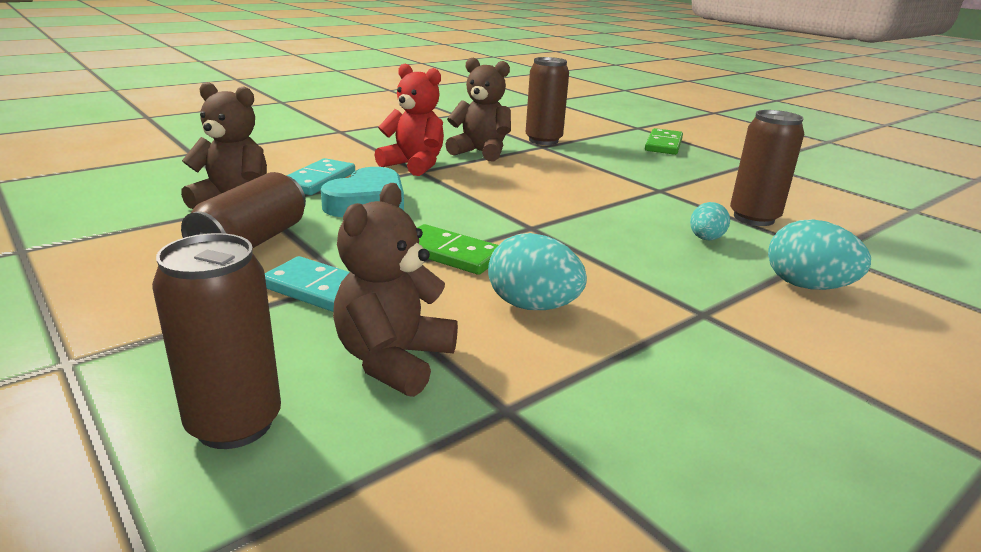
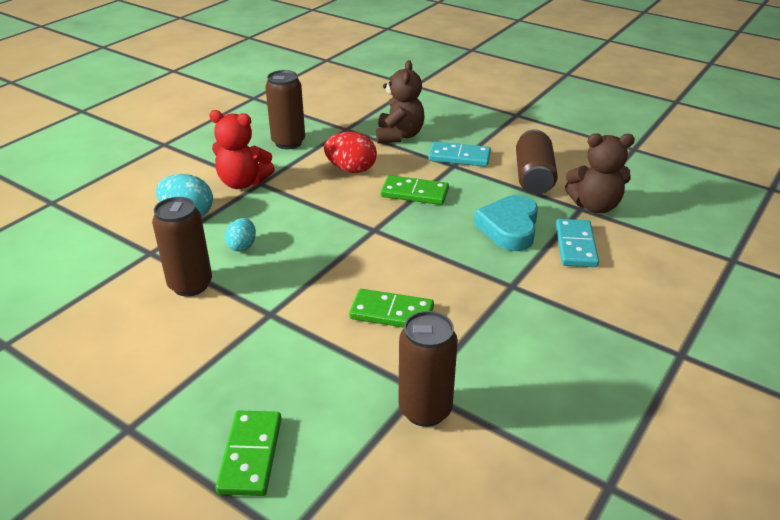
camera: 165 degrees right, 10 degrees up
brown can [152,233,281,449] -> brown can moved to [265,70,305,149]
red teddy bear [374,63,444,176] -> red teddy bear moved to [209,110,275,189]
brown teddy bear [445,58,511,162] -> none
turquoise egg [488,233,587,310] -> red egg [324,132,377,173]
none -> green domino [349,289,434,328]

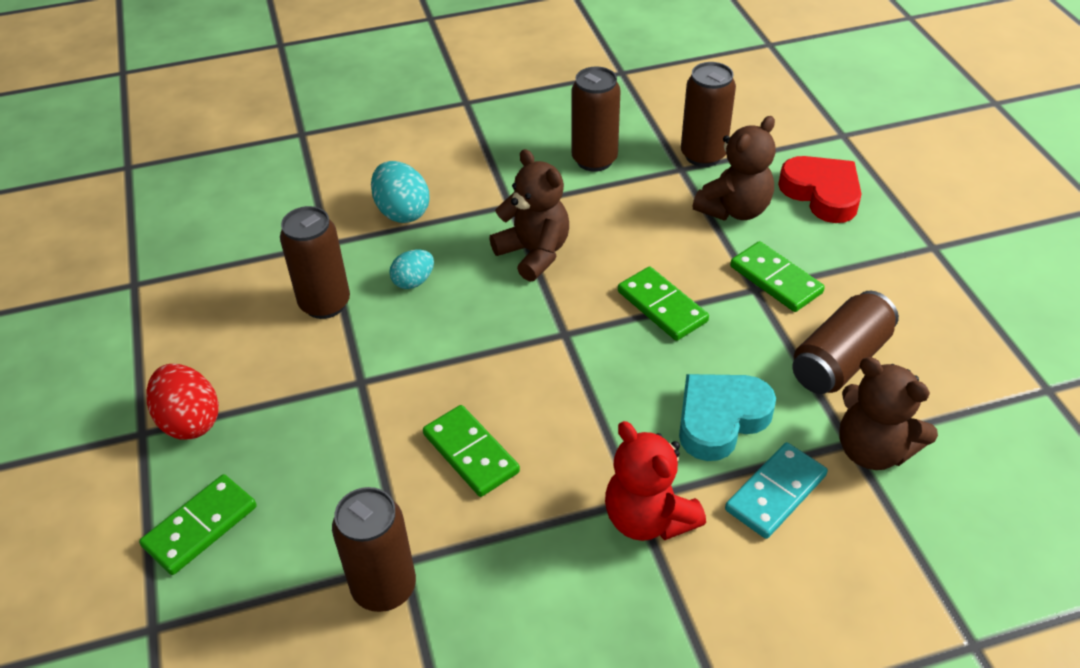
camera: 40 degrees right, 10 degrees up
red teddy bear [209,110,275,189] -> red teddy bear moved to [605,421,706,541]
red egg [324,132,377,173] -> red egg moved to [146,364,219,439]
turquoise domino [429,141,491,167] -> green domino [730,241,825,312]
none -> brown teddy bear [489,149,569,281]
none -> brown can [681,62,736,167]
none -> red heart [778,156,862,223]

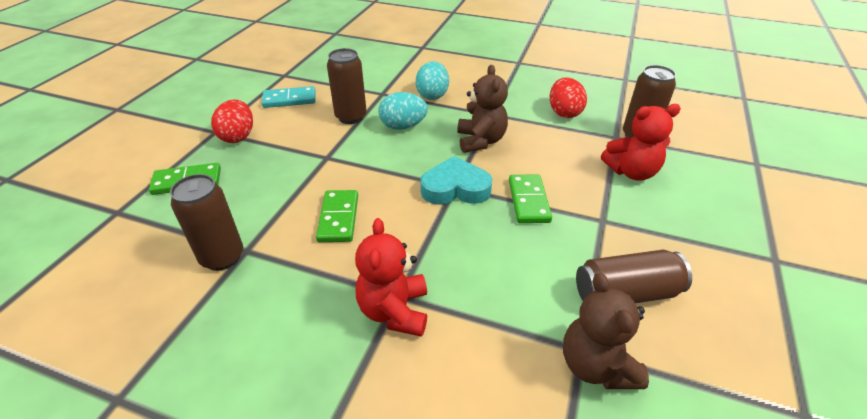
camera: 35 degrees right, 5 degrees down
turquoise egg [389,250,434,289] -> turquoise egg [379,92,428,130], size x1.60
brown can [571,66,621,172] -> red egg [550,77,587,118]
turquoise heart [679,374,776,461] -> turquoise heart moved to [420,156,492,205]
brown teddy bear [693,116,776,220] -> red teddy bear [601,104,681,181]
turquoise domino [725,442,828,539] -> turquoise domino moved to [262,86,315,108]
green domino [730,241,825,312] -> none
red heart [778,156,862,223] -> none

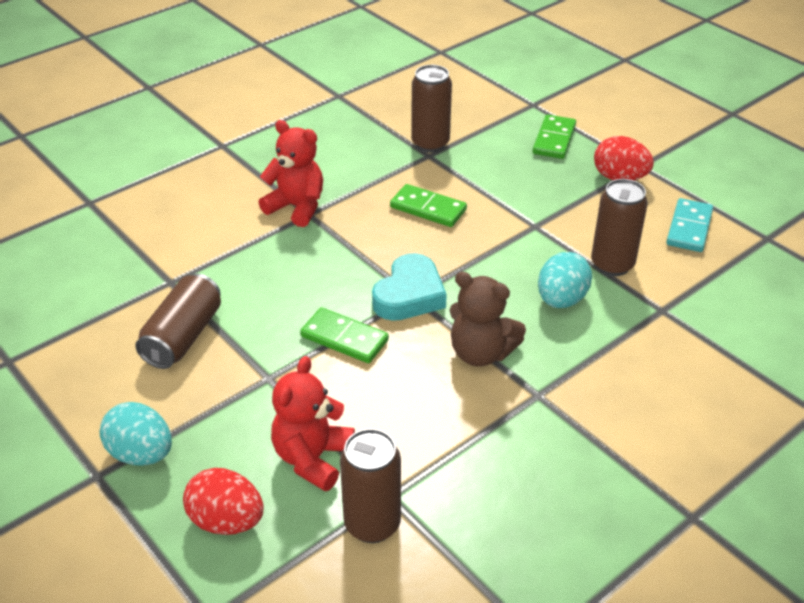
camera: 120 degrees right, 0 degrees up
turquoise egg [415,61,449,100] -> turquoise egg moved to [100,402,172,466]
red egg [550,77,587,118] -> red egg moved to [183,468,263,535]
brown teddy bear [563,273,649,389] -> none

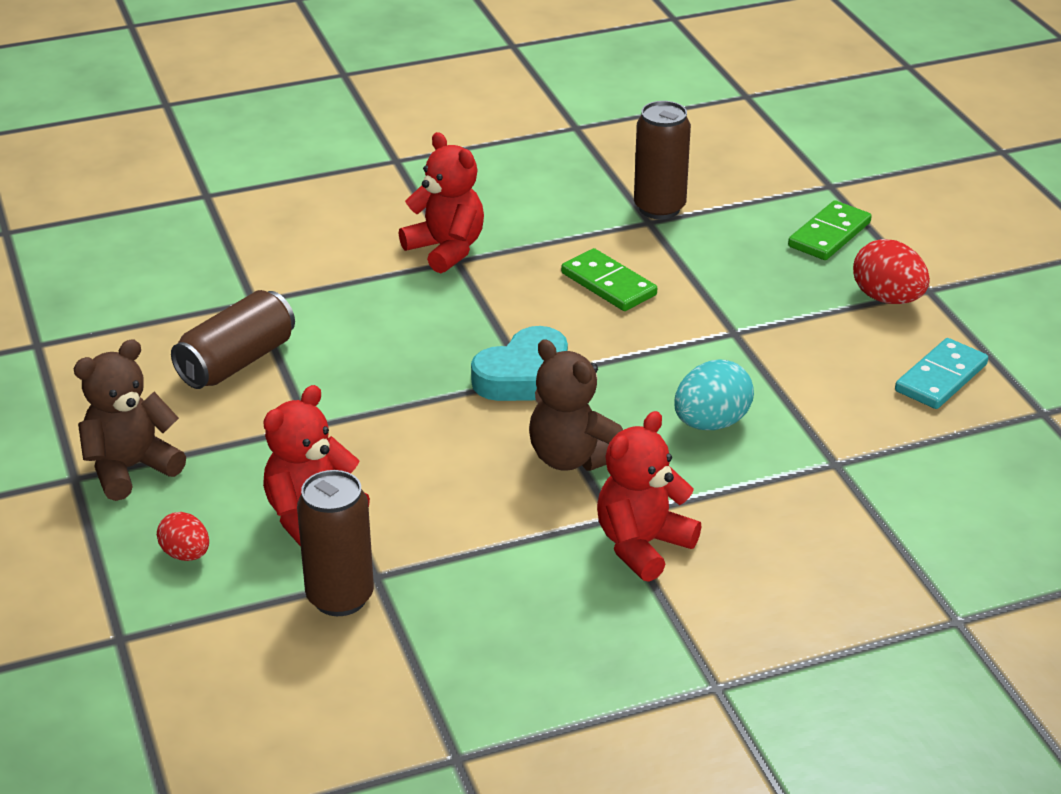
camera: 20 degrees right, 5 degrees down
turquoise egg [100,402,172,466] -> brown teddy bear [73,340,186,501]
red egg [183,468,263,535] -> red egg [157,512,209,561], size x0.63
green domino [300,307,389,363] -> none
brown can [591,179,648,276] -> none
none -> red teddy bear [597,411,701,582]

